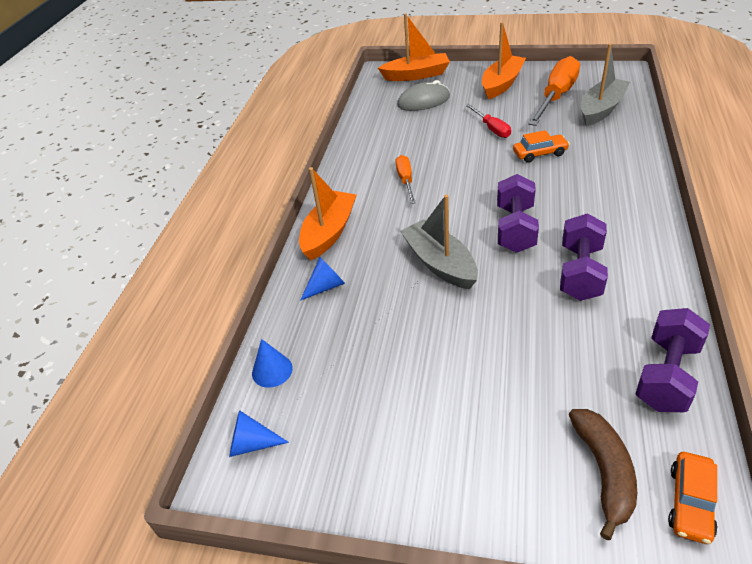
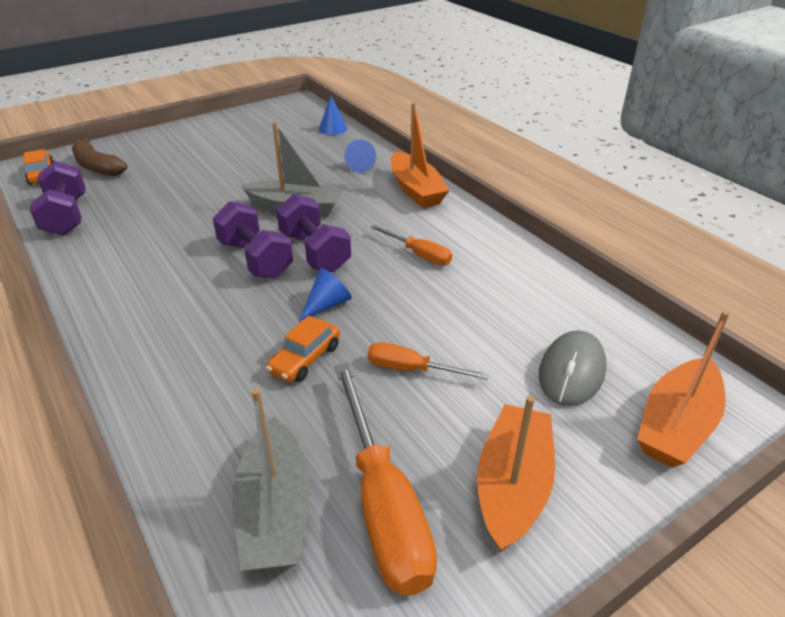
camera: 130 degrees right, 5 degrees down
blue cone [229,410,289,457] -> blue cone moved to [299,268,352,321]
red screwdriver [465,104,511,138] -> orange screwdriver [368,342,489,380]
orange boat [482,22,526,99] -> orange boat turned 150 degrees counterclockwise [477,396,555,552]
purple dumbbell [560,213,608,301] -> purple dumbbell moved to [276,194,351,272]

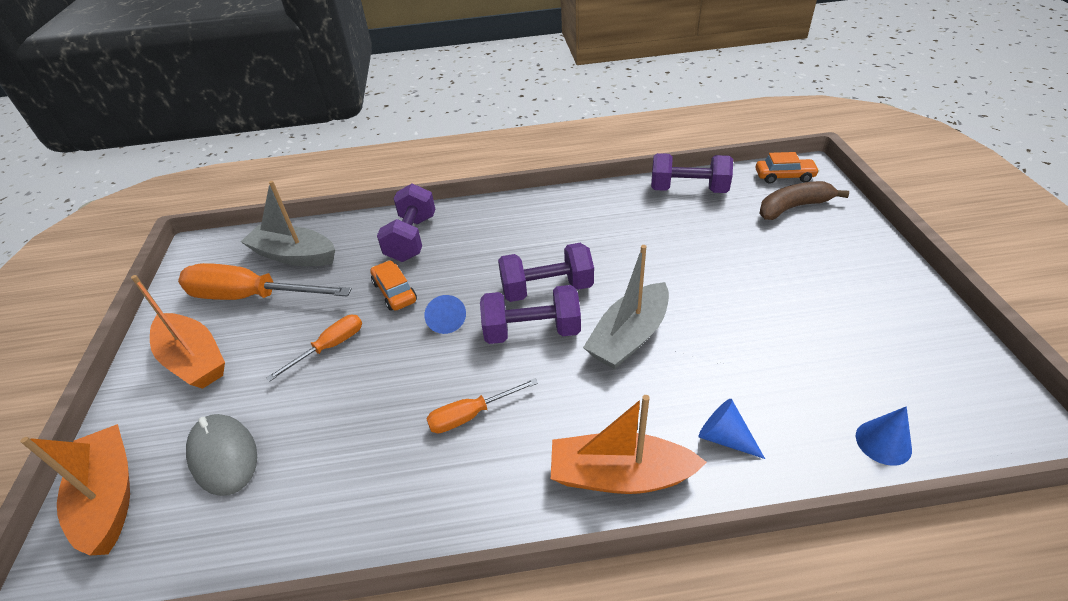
camera: 120 degrees right, 5 degrees up
none -> purple dumbbell [377,183,435,262]

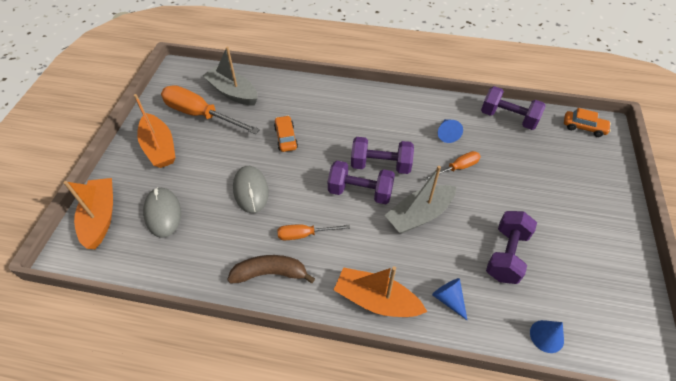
camera: 15 degrees right, 10 degrees up
orange screwdriver [266,315,362,382] -> orange screwdriver moved to [424,151,481,181]
purple dumbbell [377,183,435,262] -> purple dumbbell moved to [486,211,537,284]
blue cone [424,295,466,334] -> blue cone moved to [438,119,463,143]
brown banana [759,181,849,220] -> brown banana moved to [227,255,315,284]
none -> grey mouse [233,166,269,213]

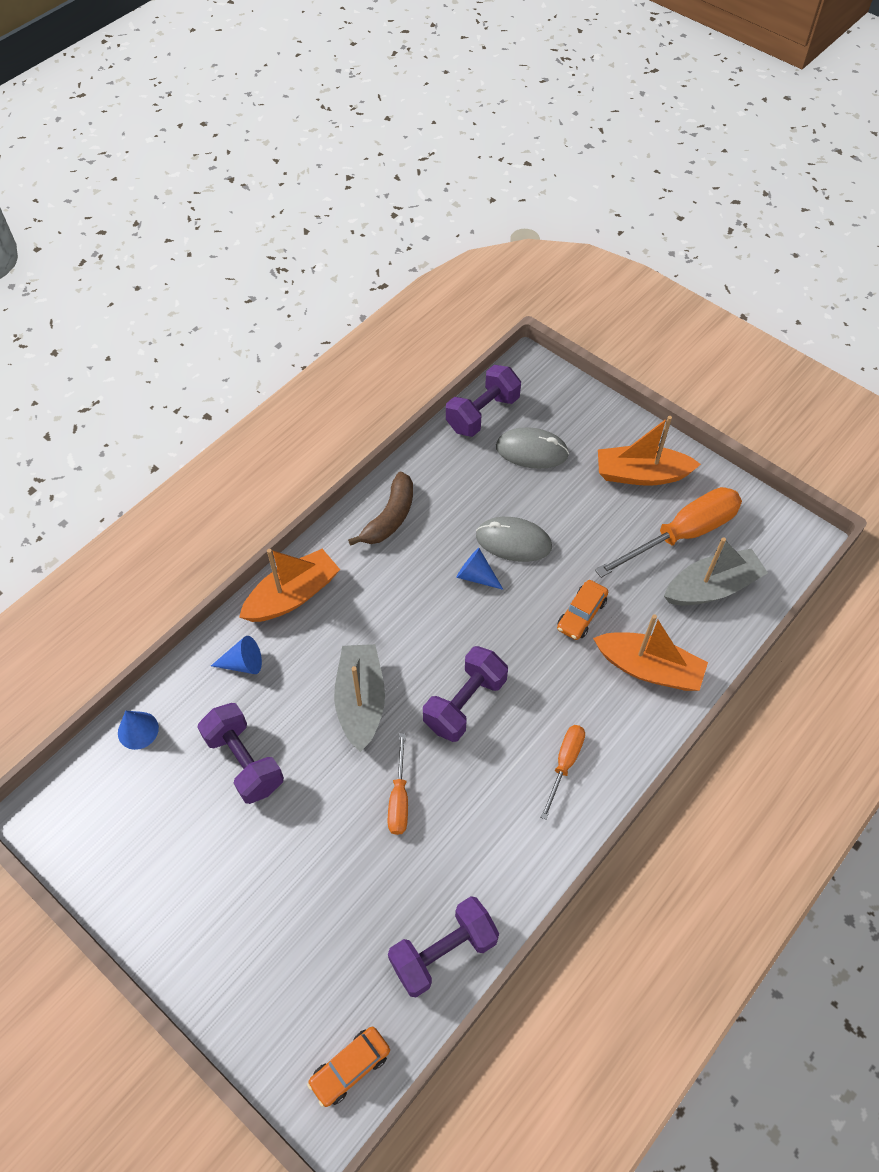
camera: 120 degrees right, 5 degrees up
orange boat [63,178,113,249] -> orange boat moved to [593,614,708,691]
orange car [274,115,298,152] -> orange car turned 105 degrees clockwise [557,580,608,640]
orange screwdriver [277,224,350,240] -> orange screwdriver moved to [540,725,585,819]
purple dumbbell [328,161,395,204] -> purple dumbbell moved to [446,365,521,437]
blue cone [438,119,463,143] -> blue cone moved to [456,548,503,590]

